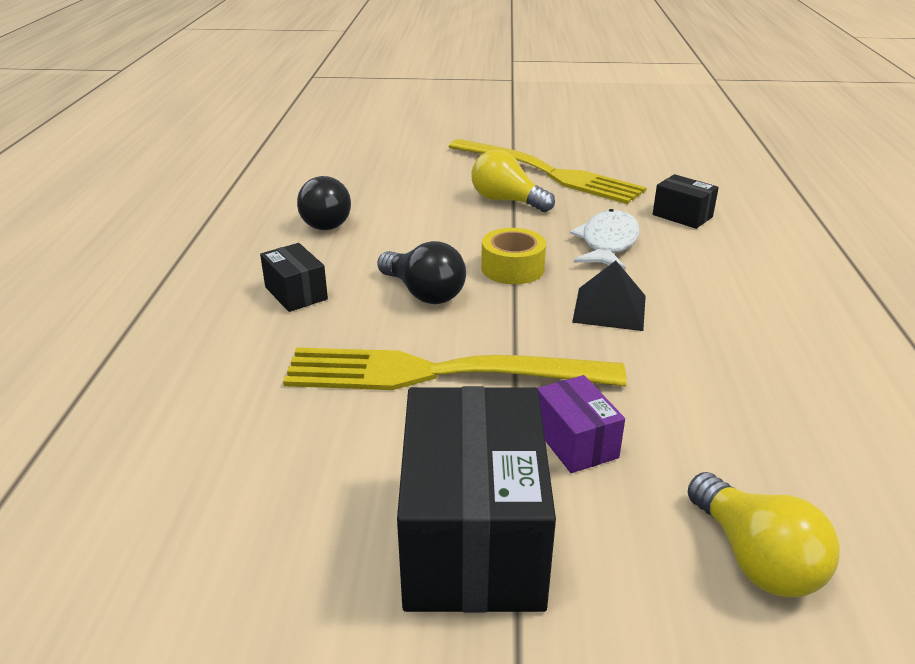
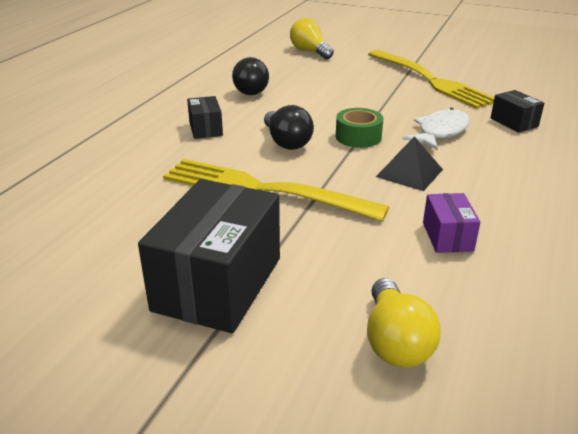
camera: 20 degrees right, 0 degrees up
yellow light bulb [471,150,555,212] -> yellow light bulb moved to [290,18,334,59]
yellow tape [481,228,546,284] -> green tape [336,108,383,148]
purple box [537,375,625,473] -> purple box moved to [423,193,480,253]

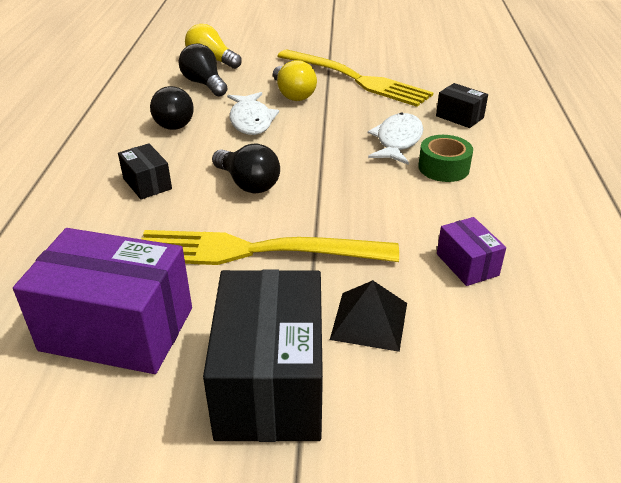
camera: 20 degrees left, 5 degrees up
green tape [336,108,383,148] -> green tape moved to [418,135,473,182]
yellow light bulb [367,278,441,367] -> yellow light bulb moved to [273,60,317,101]
black pyramid [376,136,443,191] -> black pyramid moved to [330,280,407,352]
none -> purple box [13,228,192,374]
none -> black light bulb [178,43,228,97]
none -> white fish [227,92,279,135]

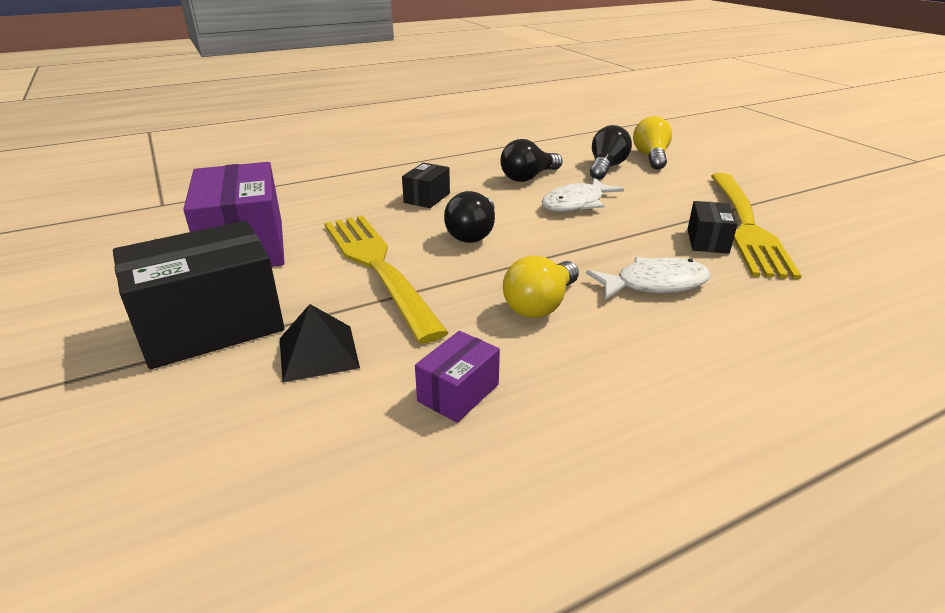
camera: 60 degrees right, 5 degrees down
yellow light bulb [273,60,317,101] -> yellow light bulb moved to [503,256,579,318]
green tape [418,135,473,182] -> none
black box [436,83,488,128] -> black box moved to [687,201,738,254]

